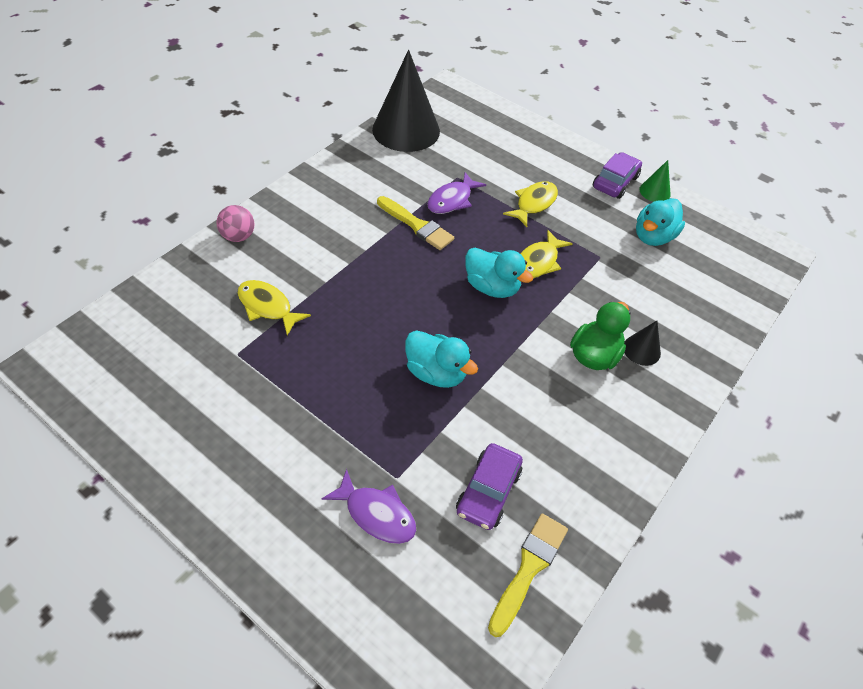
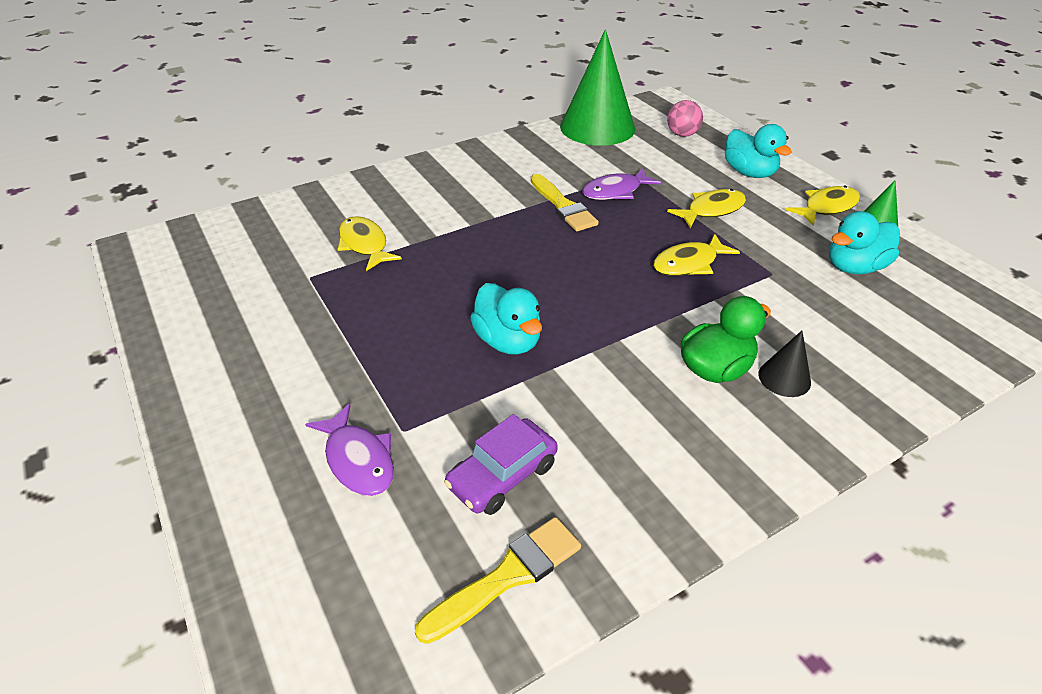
camera: 25 degrees right, 10 degrees down
pink ball [217,205,254,242] -> pink ball moved to [667,100,703,137]
black cone [372,50,440,152] -> green cone [560,29,635,146]
turquoise duck [465,248,533,298] -> turquoise duck moved to [725,124,792,178]
purple car [593,152,642,199] -> yellow fish [786,186,860,226]

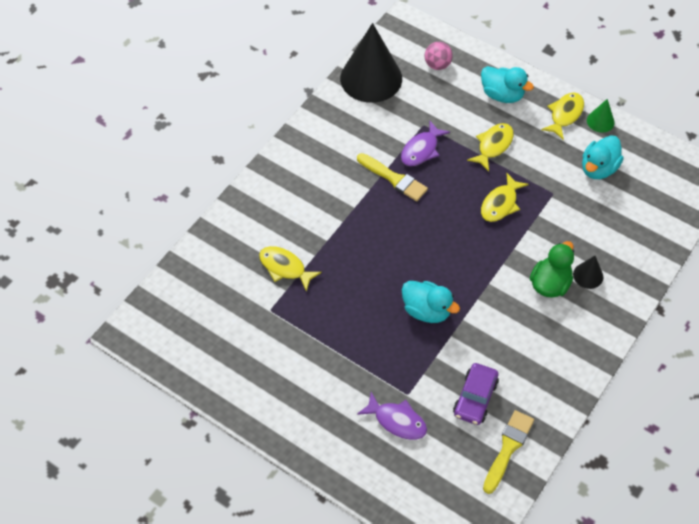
camera: 25 degrees left, 15 degrees up
green cone [560,29,635,146] -> black cone [340,23,402,103]

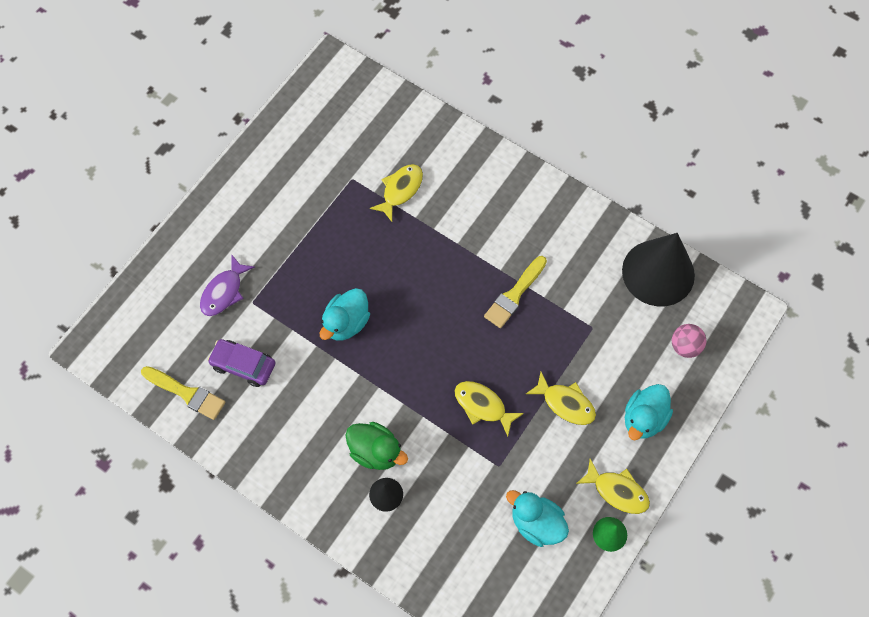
camera: 90 degrees right, 10 degrees up
purple fish [401,121,450,166] -> none

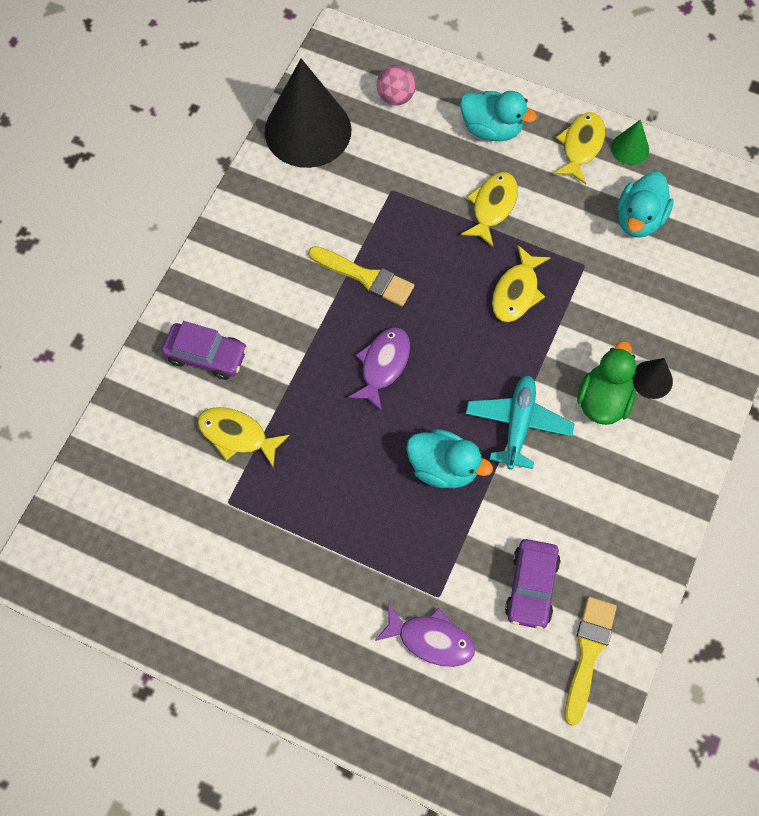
camera: 100 degrees left, 0 degrees up
none -> purple car [162,321,248,380]
none -> purple fish [348,328,410,411]
none -> turquoise plane [466,375,575,470]

